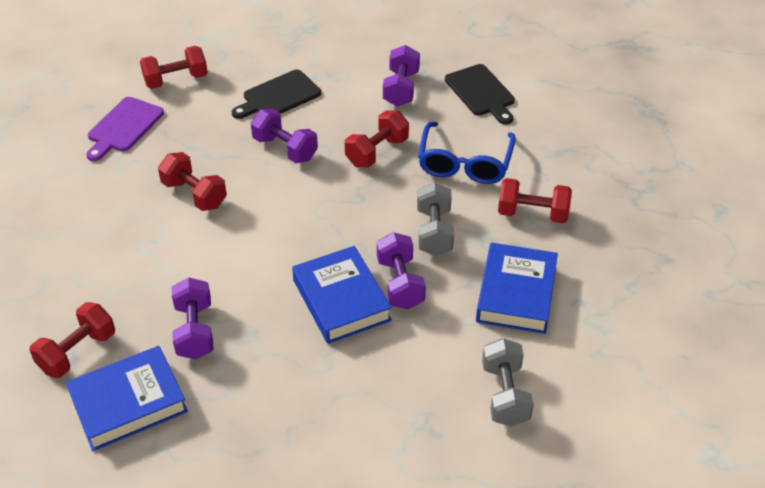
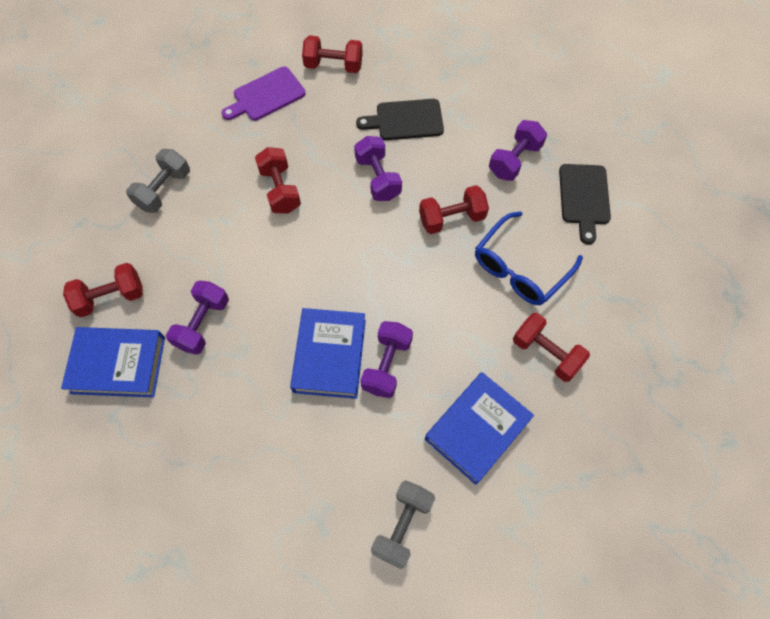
camera: 30 degrees right, 20 degrees up
grey dumbbell [417,182,454,256] -> grey dumbbell moved to [126,149,190,213]

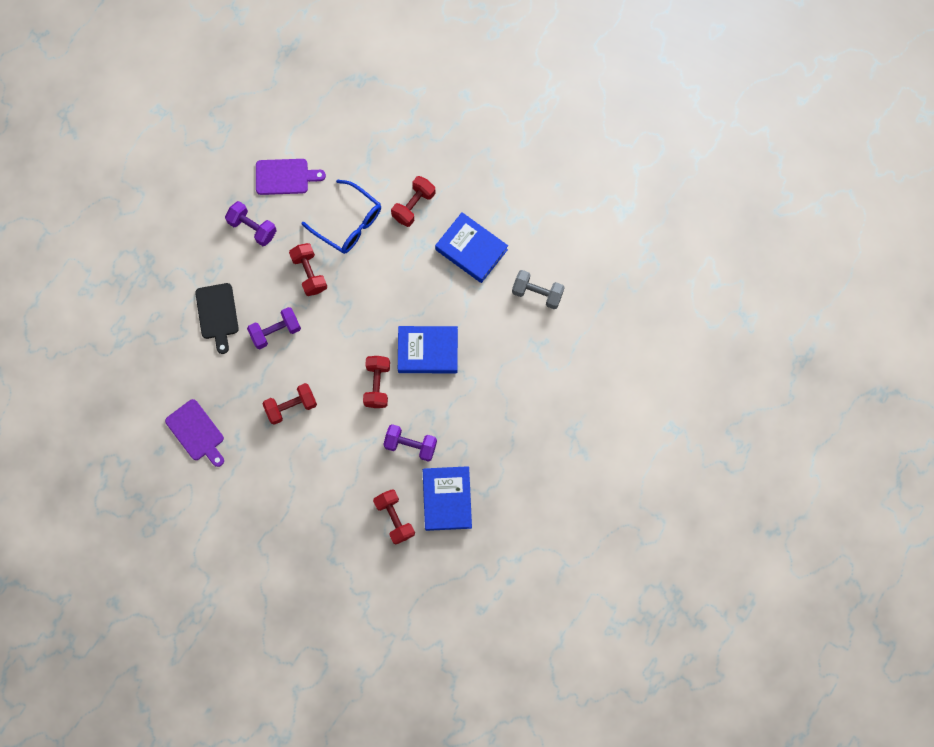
camera: 95 degrees left, 10 degrees up
grey dumbbell [126,149,190,213] -> none
red dumbbell [302,35,363,73] -> red dumbbell moved to [363,356,390,408]
purple dumbbell [360,321,413,398] -> none
black cutting board [559,164,611,245] -> purple cutting board [256,159,326,195]

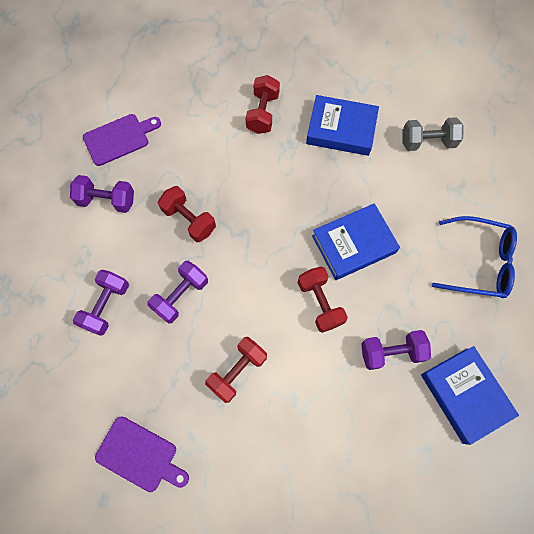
camera: 25 degrees left, 5 degrees down
black cutting board [195,283,239,354] -> purple dumbbell [73,270,129,336]
blue glasses [302,179,381,254] -> blue glasses moved to [432,216,517,298]
red dumbbell [373,489,415,544] -> none

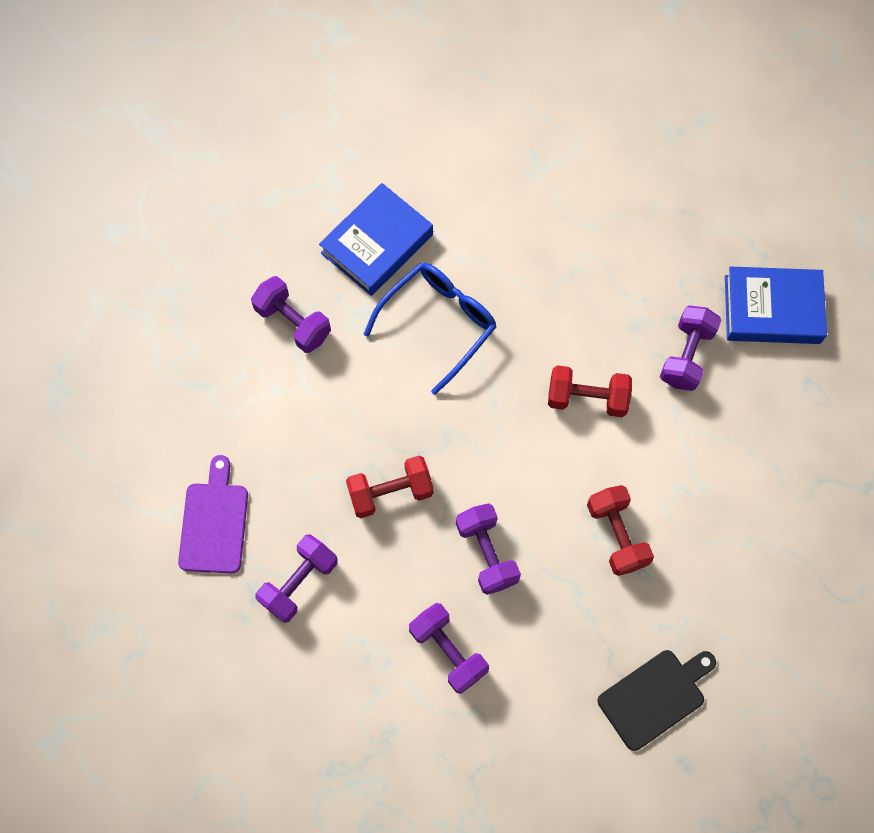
camera: 60 degrees left, 0 degrees up
purple cutting board [95,417,189,492] -> black cutting board [598,650,716,751]
red dumbbell [245,75,280,134] -> purple dumbbell [251,276,331,353]
blue book [312,203,400,280] -> none
grey dumbbell [402,117,464,151] -> none
blue glasses [432,216,517,298] -> blue glasses moved to [364,263,497,395]

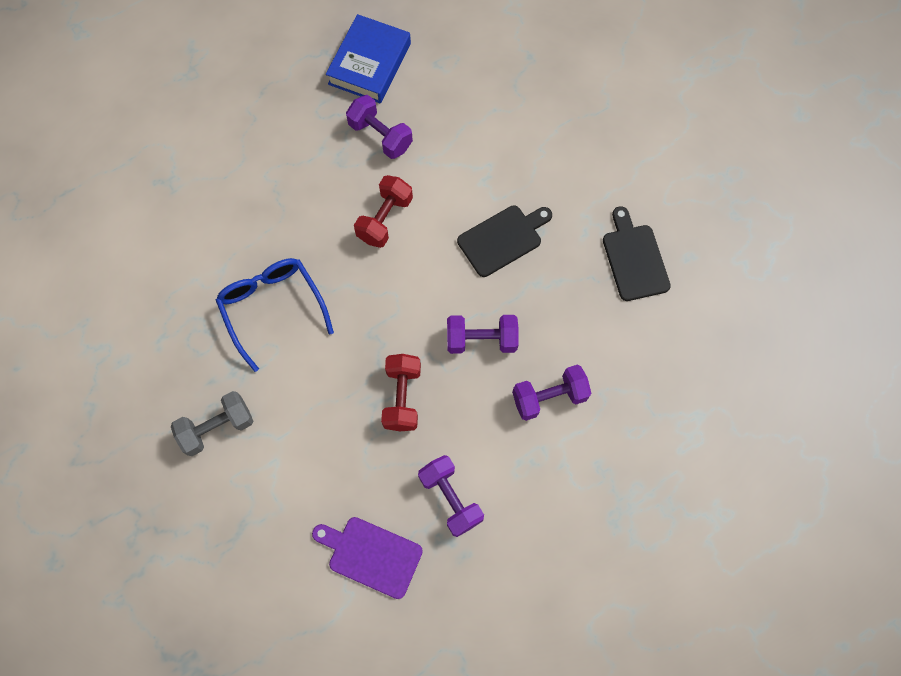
camera: 70 degrees left, 0 degrees up
purple dumbbell [251,276,331,353] -> grey dumbbell [171,391,253,456]
blue book [319,183,433,296] -> none
red dumbbell [587,485,654,576] -> black cutting board [457,205,552,277]

